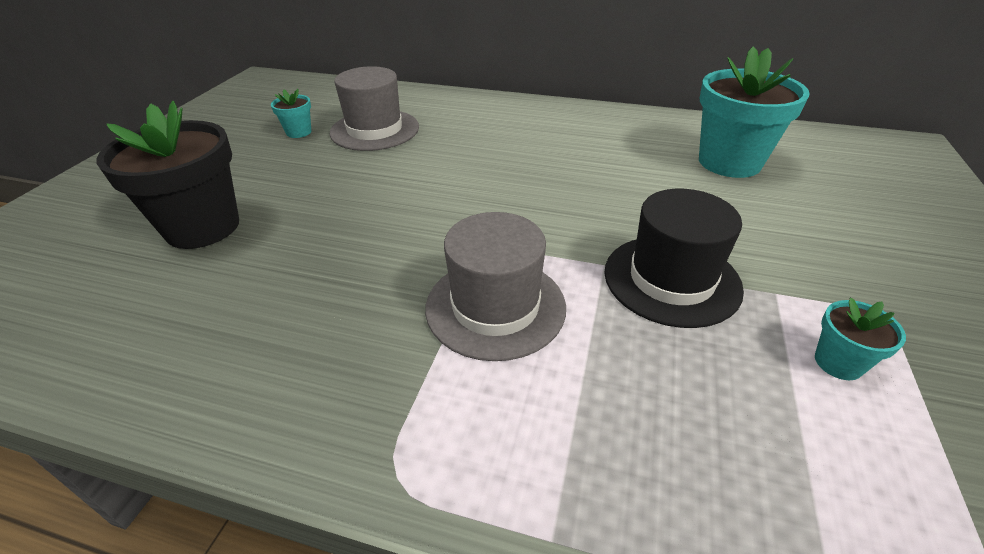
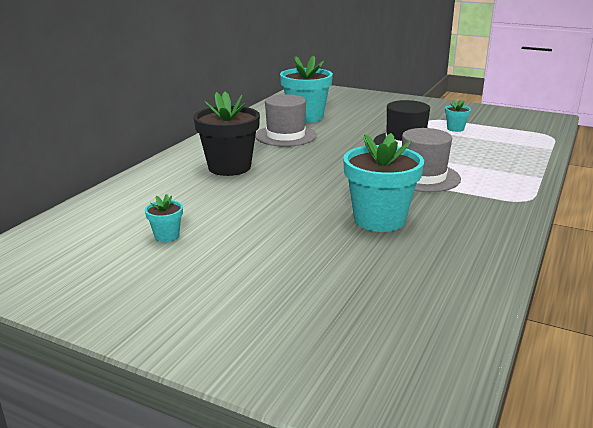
camera: 80 degrees left, 15 degrees down
black flower pot [97,101,239,249] -> black flower pot moved to [194,91,260,176]
grey hat [329,66,419,151] -> grey hat moved to [255,94,317,147]
none -> turquoise flower pot [343,133,424,232]

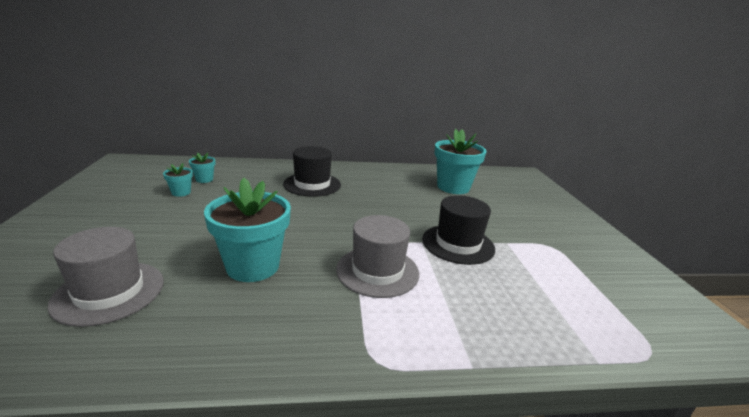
camera: 55 degrees right, 0 degrees up
black flower pot [194,91,260,176] -> black hat [283,146,341,197]
grey hat [255,94,317,147] -> grey hat moved to [47,227,164,327]
turquoise flower pot [445,99,471,132] -> turquoise flower pot moved to [189,153,215,183]

